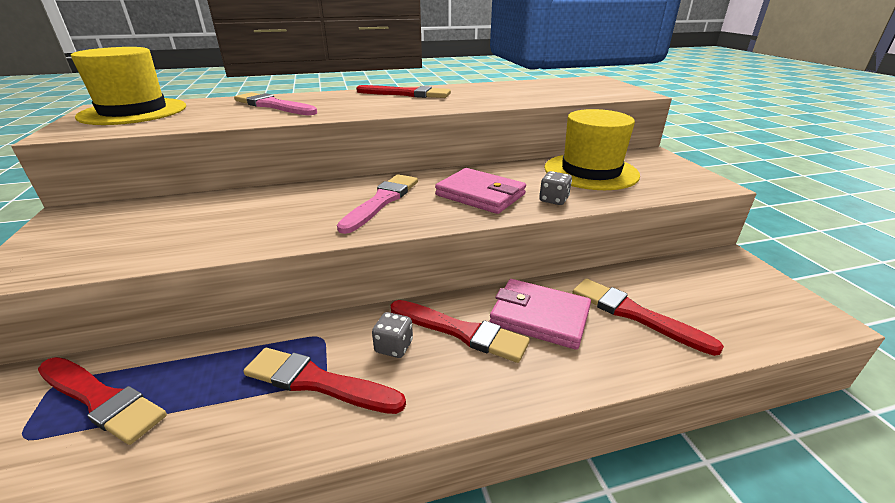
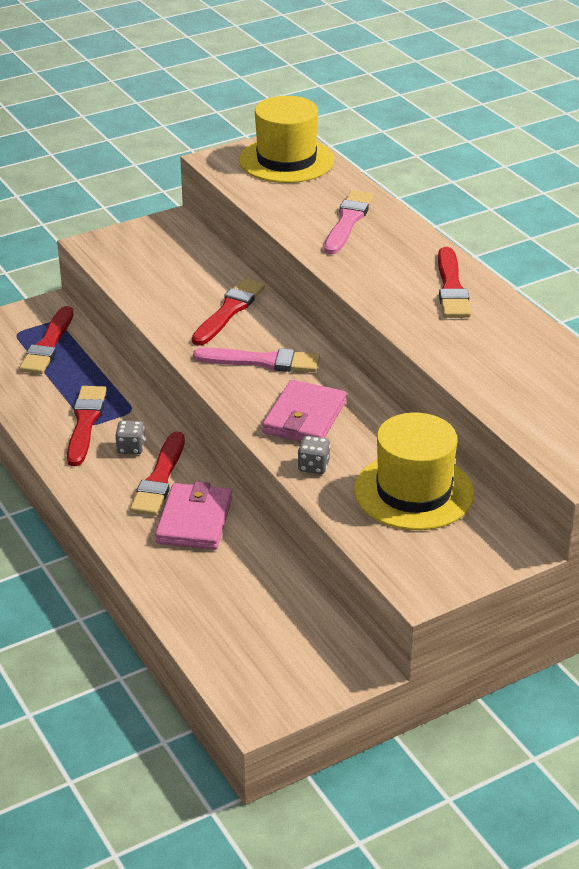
camera: 75 degrees right, 5 degrees up
red brush [572,279,724,356] -> red brush moved to [192,278,265,346]

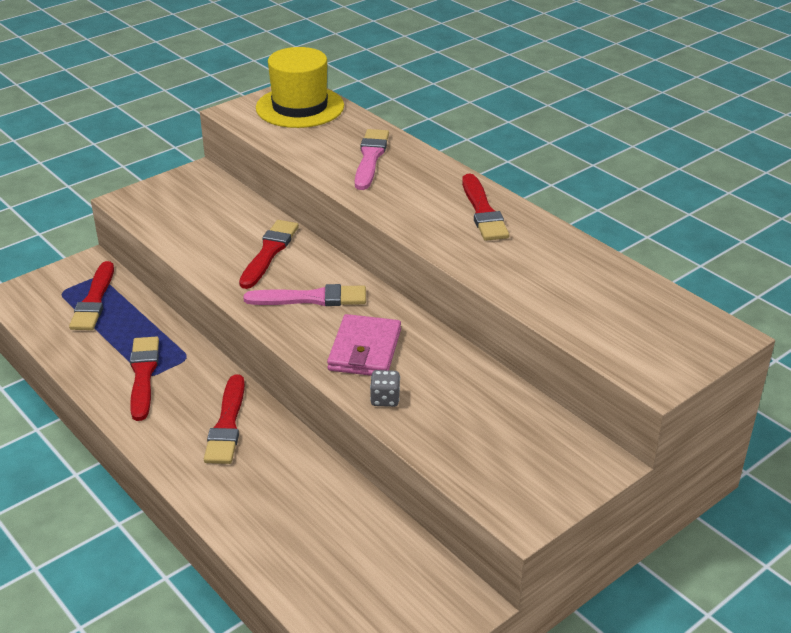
camera: 10 degrees left, 0 degrees up
grey dice [115,420,145,454] -> none
pink wallet [155,481,232,550] -> none
yellow hat [354,413,474,530] -> none

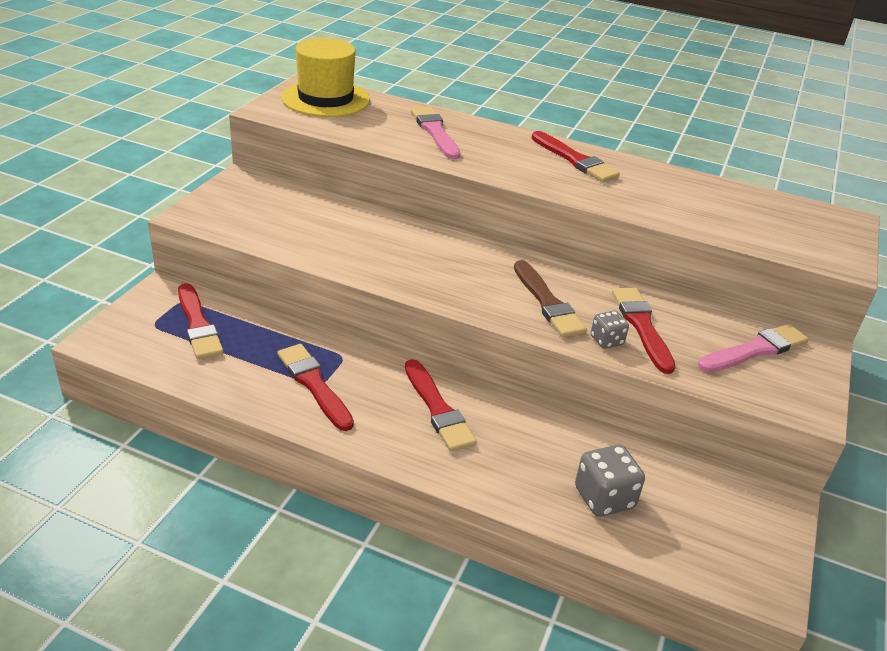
camera: 30 degrees left, 0 degrees up
red brush [239,220,299,289] -> red brush moved to [612,288,676,374]
pink brush [243,284,366,306] -> pink brush moved to [698,324,809,373]
pink wallet [327,314,401,376] -> brown brush [514,260,587,337]
none -> grey dice [575,444,645,517]

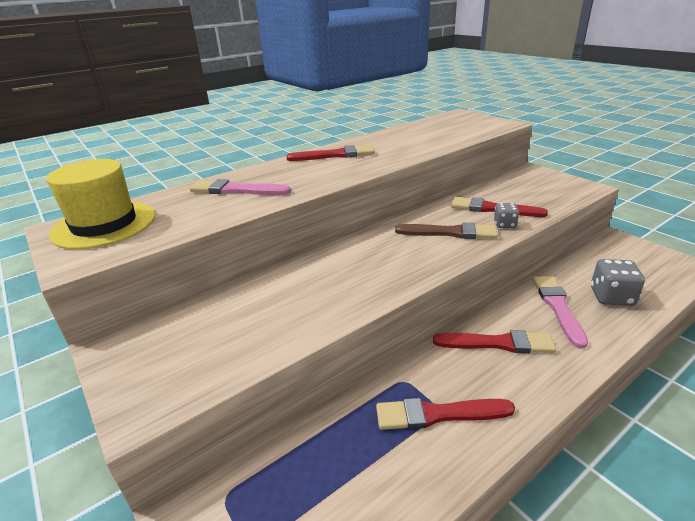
camera: 55 degrees left, 5 degrees down
red brush [178,283,223,359] -> none
pink brush [698,324,809,373] -> pink brush moved to [533,276,588,348]

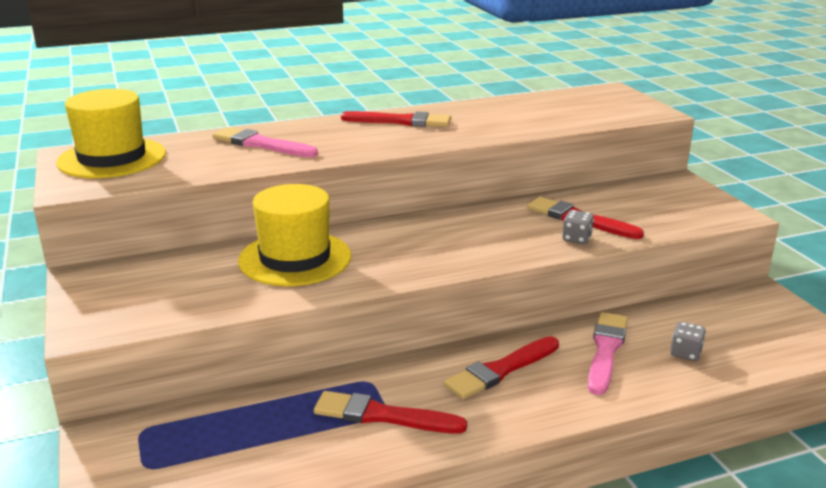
camera: 15 degrees right, 5 degrees down
brown brush [395,223,498,239] -> none
red brush [433,330,556,353] -> red brush turned 120 degrees clockwise [444,336,559,399]
grey dice [591,259,645,306] -> grey dice [670,322,706,361], size x0.60
none -> yellow hat [238,184,351,286]

